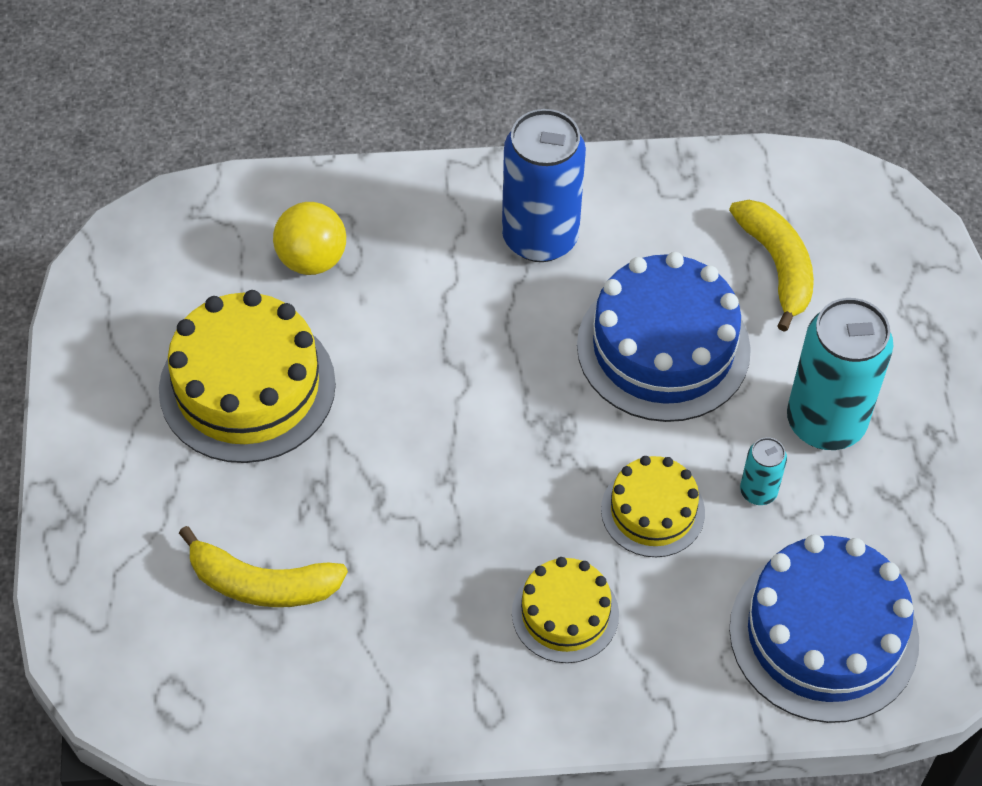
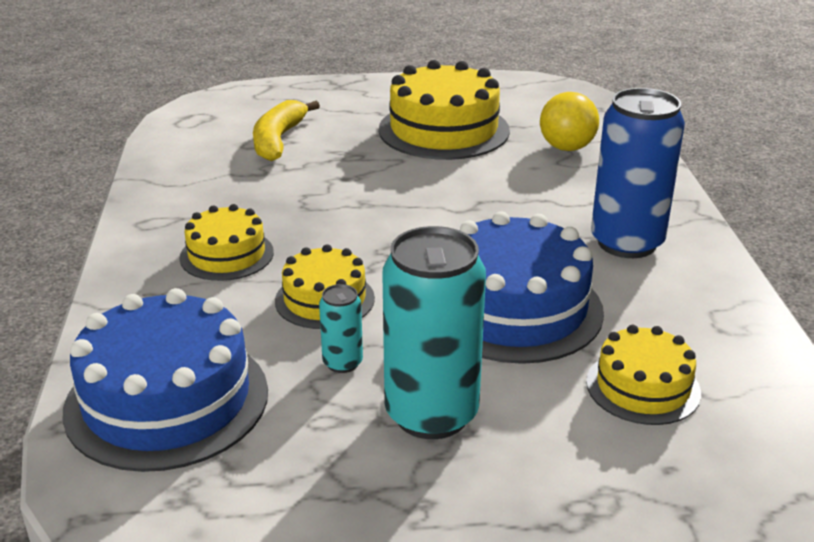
camera: 90 degrees right, 25 degrees down
yellow banana [729,200,814,332] -> yellow cake [586,325,701,425]

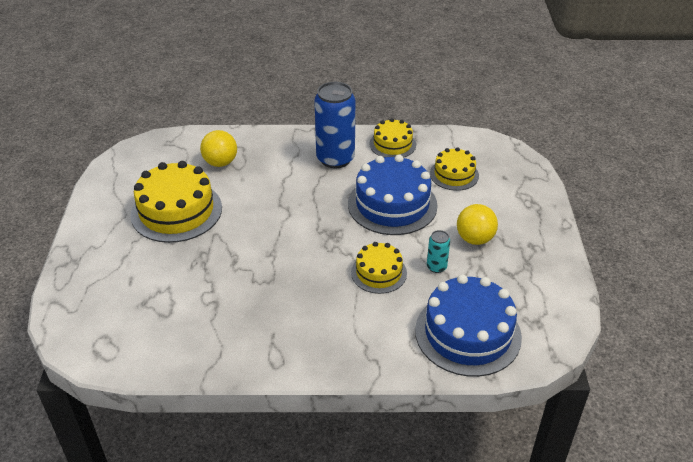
camera: 85 degrees left, 10 degrees up
yellow cake [179,204,274,281] -> yellow cake moved to [369,118,416,158]
yellow banana [253,100,320,161] -> none
turquoise can [382,226,486,439] -> yellow ball [457,204,498,245]

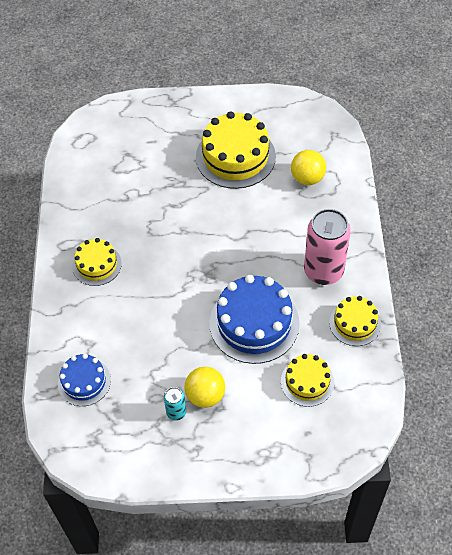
camera: 90 degrees right, 15 degrees up
blue can [314,82,355,168] -> pink can [304,209,351,285]
yellow cake [351,242,407,294] -> yellow cake moved to [73,238,122,286]
blue cake [415,274,522,377] -> blue cake [58,354,111,406], size x0.57
turquoise can [427,230,450,273] -> turquoise can moved to [164,387,186,421]

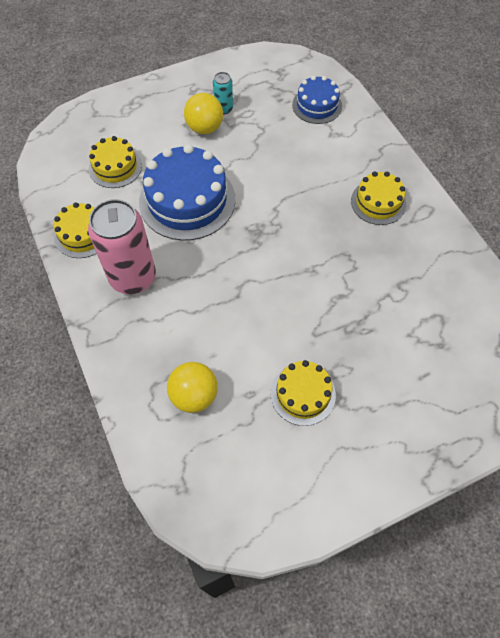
camera: 155 degrees right, 5 degrees up
yellow cake [196,111,276,189] -> yellow cake [271,360,336,426], size x0.57

